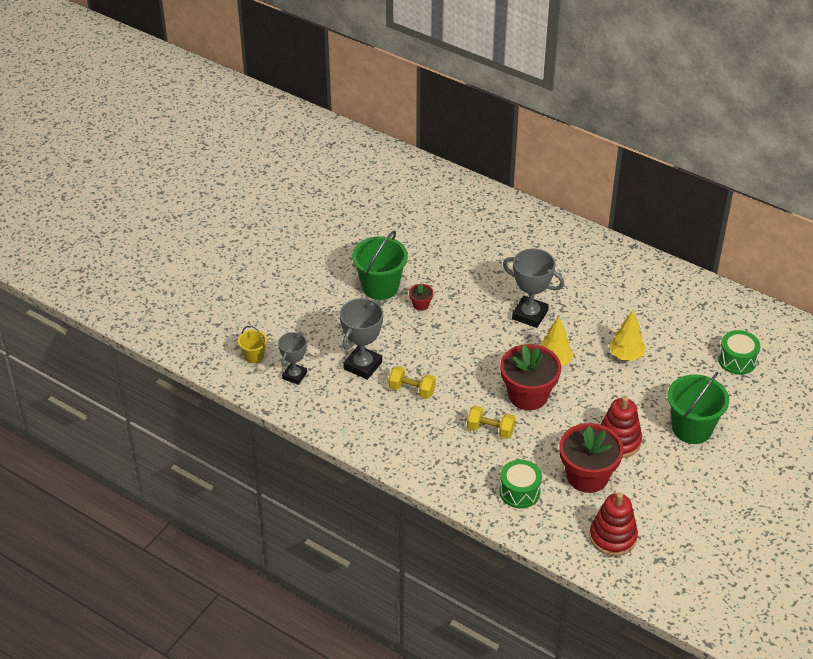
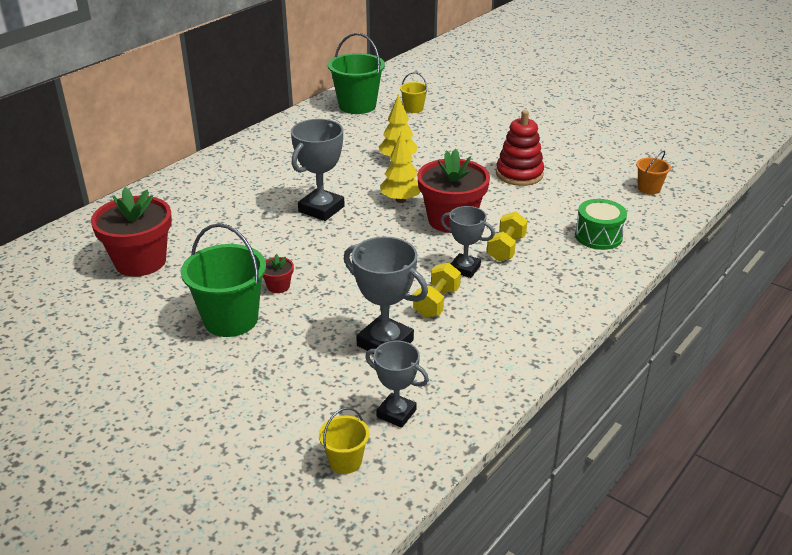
camera: 85 degrees left, 10 degrees down
red flower pot [559,423,624,493] -> red flower pot moved to [91,187,172,277]
red stacking toy [590,493,638,556] -> orange bucket [636,151,671,194]
green bucket [668,372,729,444] -> green bucket moved to [328,33,385,114]
green drum [718,330,760,375] -> yellow bucket [400,72,428,113]
none -> grey trophy [440,206,495,278]

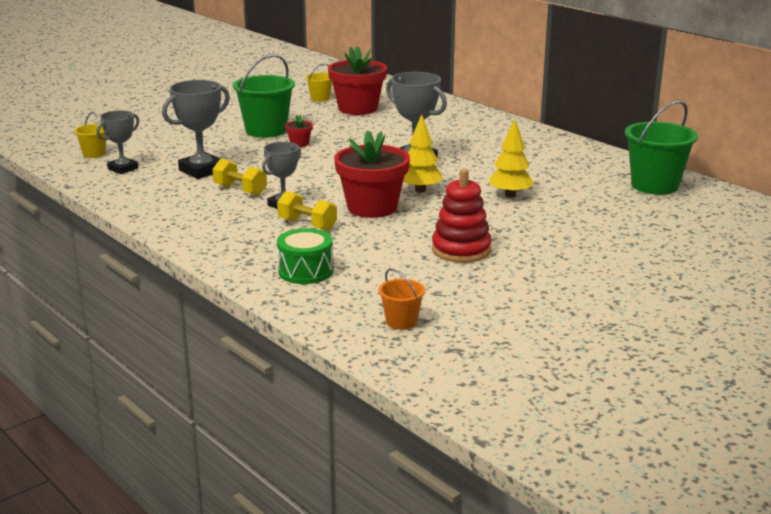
camera: 100 degrees right, 10 degrees down
yellow bucket [400,72,428,113] -> yellow bucket moved to [306,63,332,102]

